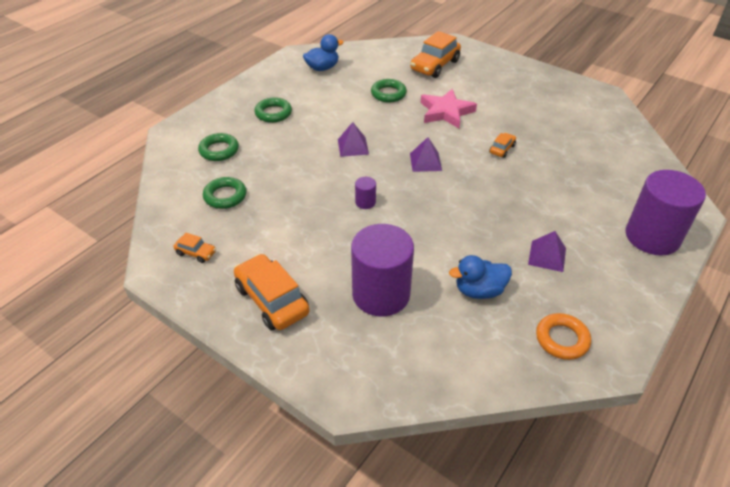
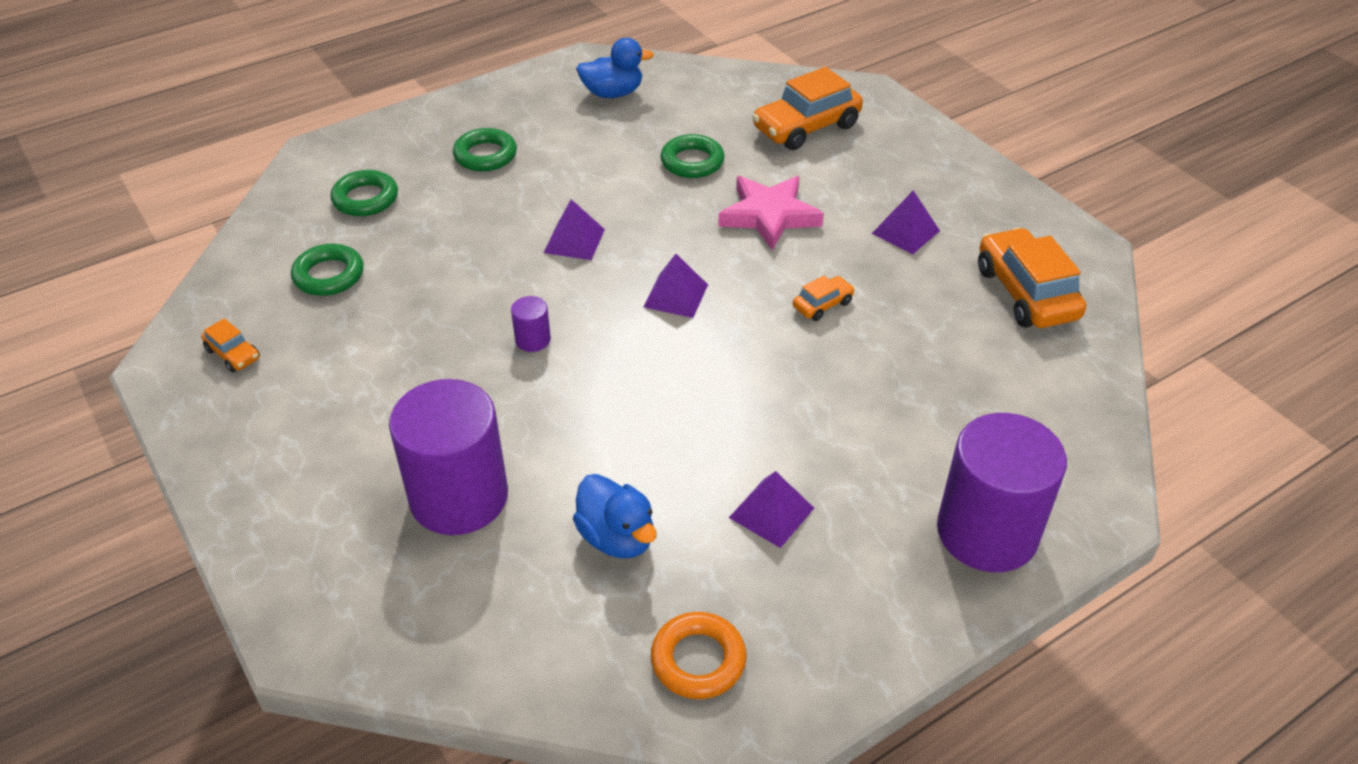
camera: 20 degrees right, 0 degrees up
orange car [234,254,309,331] -> orange car moved to [978,227,1086,328]
blue duck [449,255,512,299] -> blue duck turned 135 degrees counterclockwise [573,474,657,558]
none -> purple pyramid [872,191,940,254]

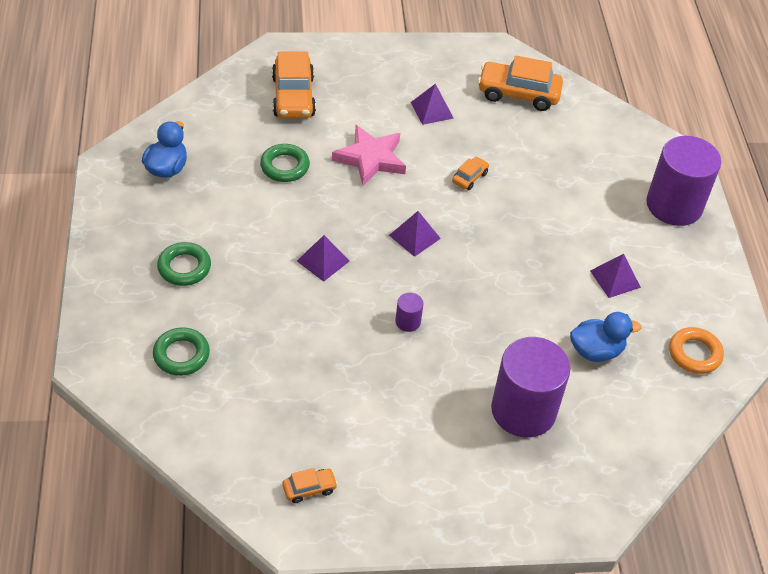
camera: 65 degrees left, 5 degrees up
green ring [291,244,364,296] -> none
orange car [793,275,855,321] -> orange car turned 45 degrees clockwise [452,156,489,190]

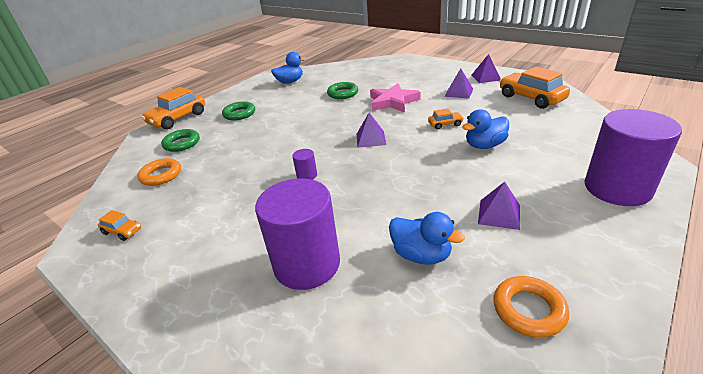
camera: 50 degrees right, 15 degrees down
orange car [272,52,316,118] -> orange car moved to [141,87,205,130]
purple pyramid [297,235,349,282] -> purple pyramid moved to [471,54,501,83]
none -> orange ring [137,158,181,186]
none -> blue duck [462,109,509,149]

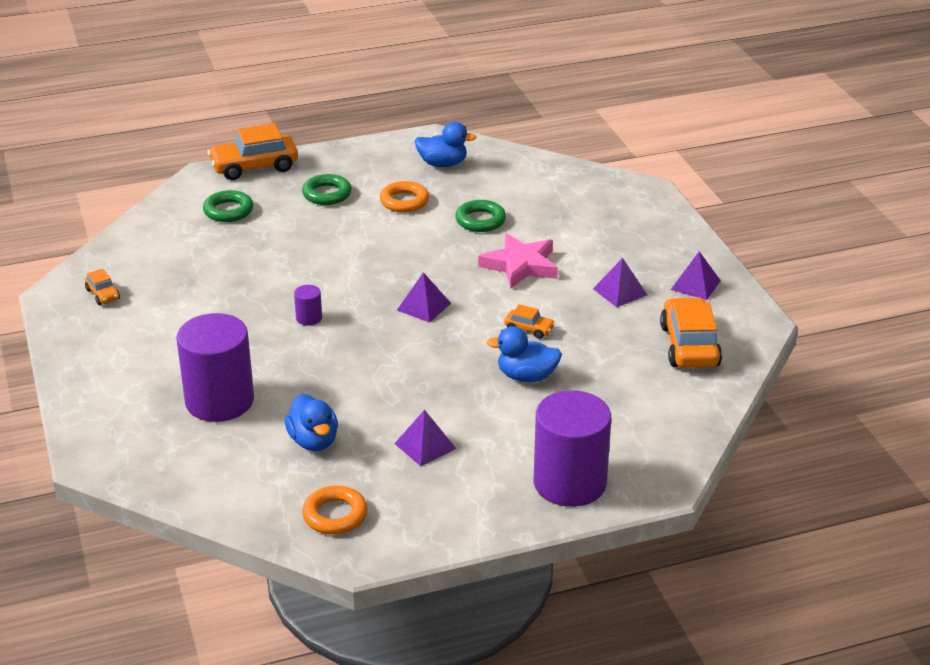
camera: 30 degrees right, 0 degrees up
orange ring [137,158,181,186] -> orange ring moved to [380,181,429,213]

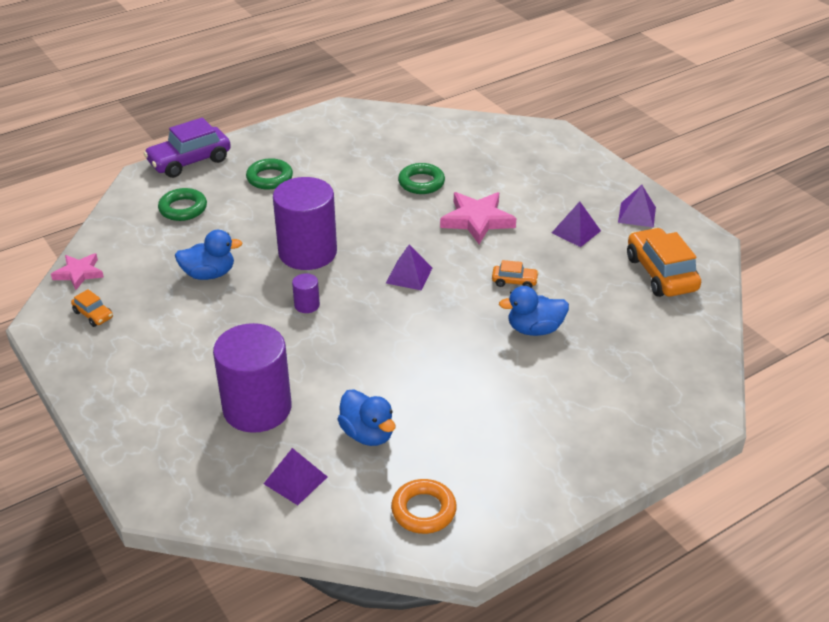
camera: 15 degrees left, 5 degrees up
orange car [208,123,298,180] -> purple car [143,117,231,178]
orange ring [380,181,429,213] -> none
purple pyramid [394,410,456,466] -> purple pyramid moved to [264,448,327,505]
blue duck [415,122,477,167] -> blue duck moved to [175,230,242,280]
purple cylinder [534,390,611,507] -> purple cylinder moved to [273,177,337,270]
none -> pink star [51,253,104,290]

